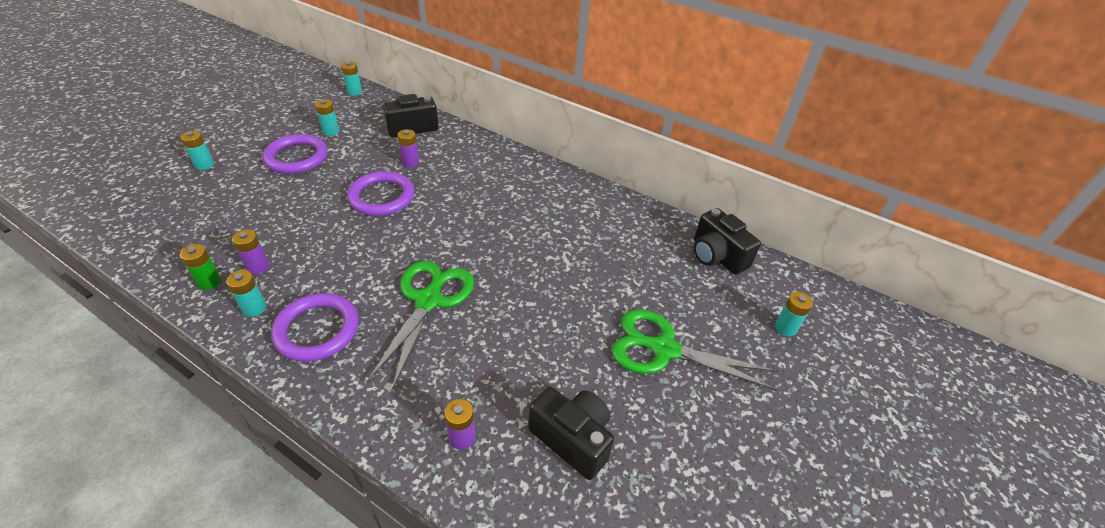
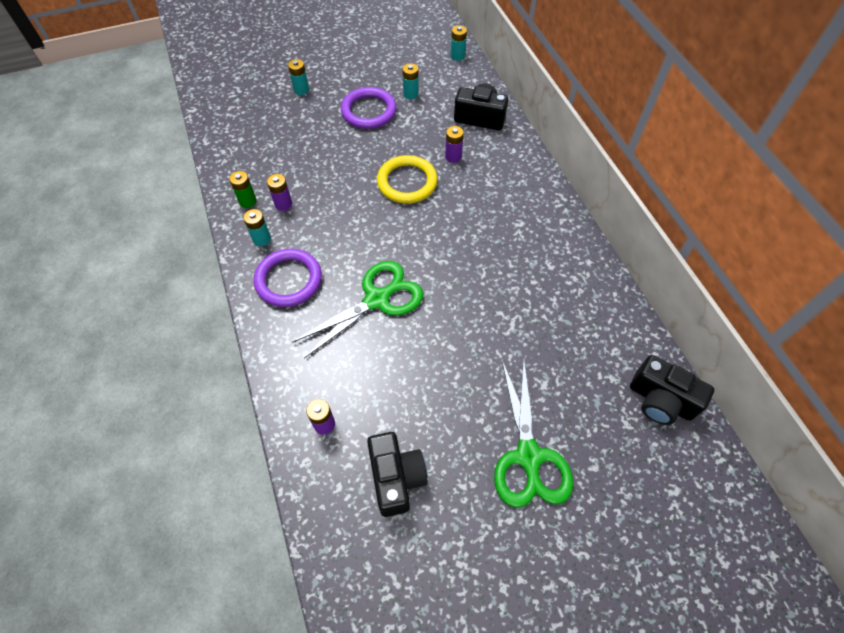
camera: 40 degrees right, 15 degrees up
purple ring [347,171,414,216] -> yellow ring [377,155,438,204]
green scissors [611,309,778,391] -> green scissors turned 150 degrees counterclockwise [494,357,574,508]
black camera [693,208,761,275] -> black camera turned 60 degrees counterclockwise [630,355,714,425]
turquoise battery [775,292,813,336] -> none

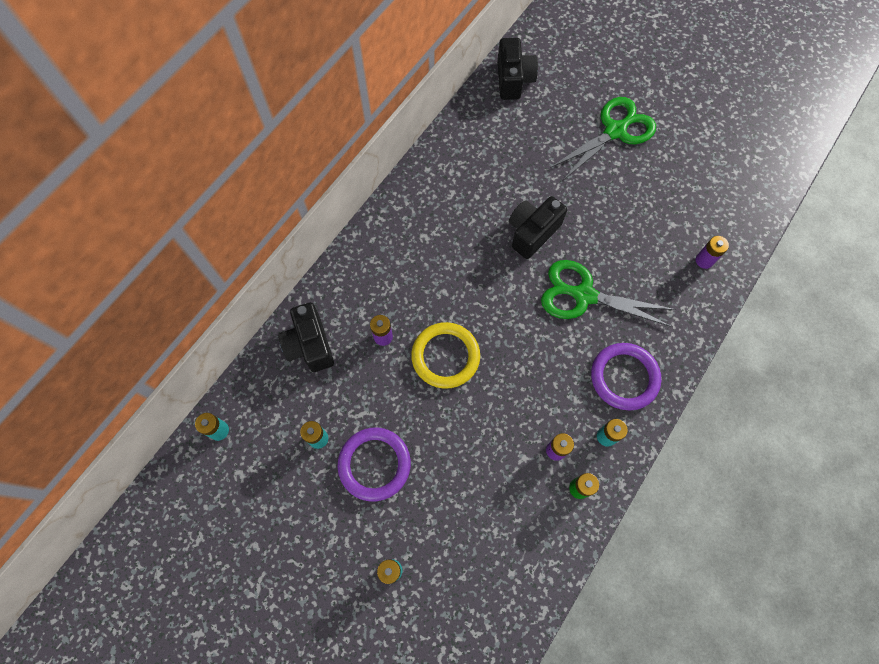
camera: 125 degrees left, 10 degrees up
black camera [367,432,428,517] -> black camera moved to [509,196,567,259]

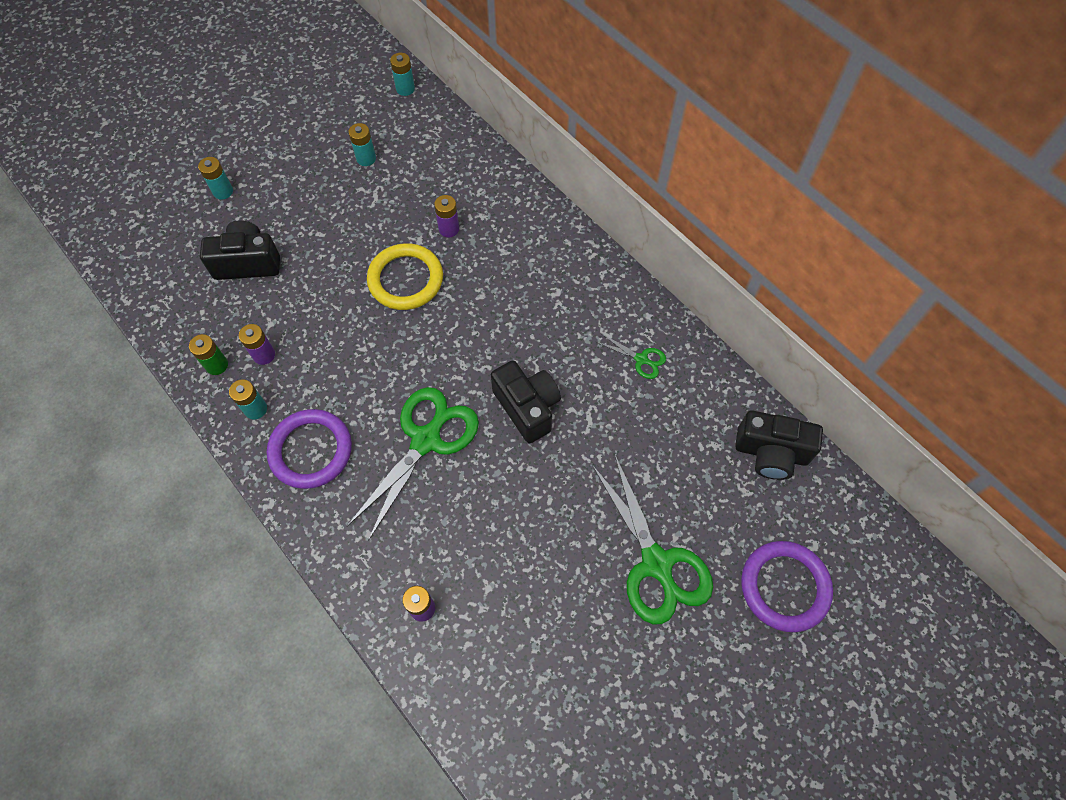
camera: 105 degrees right, 5 degrees down
black camera [278,302,334,372] -> black camera moved to [200,220,280,280]
purple ring [338,428,411,501] -> purple ring moved to [741,541,833,632]
none -> green scissors [596,334,666,379]

